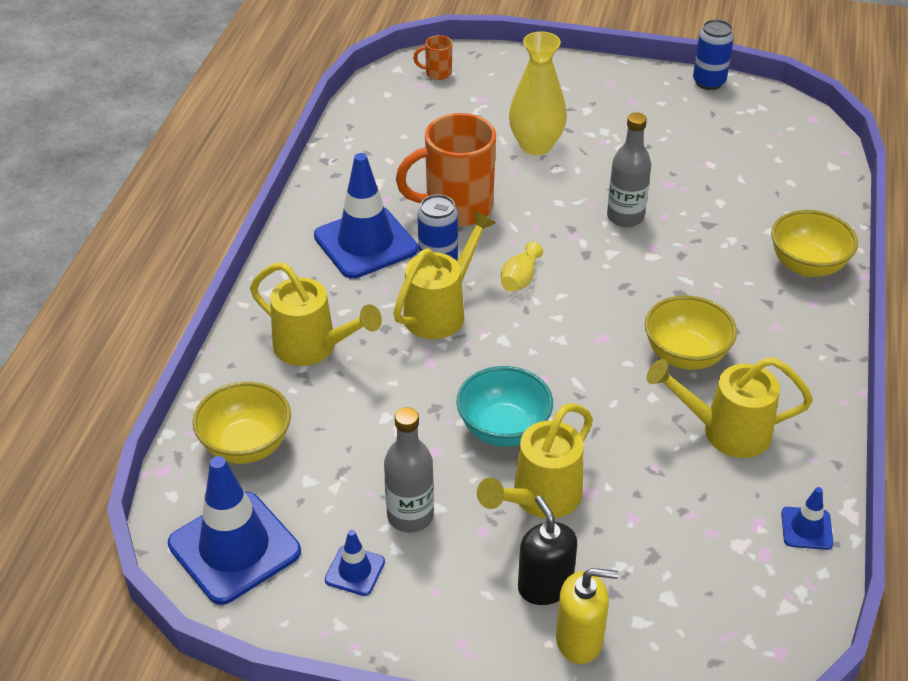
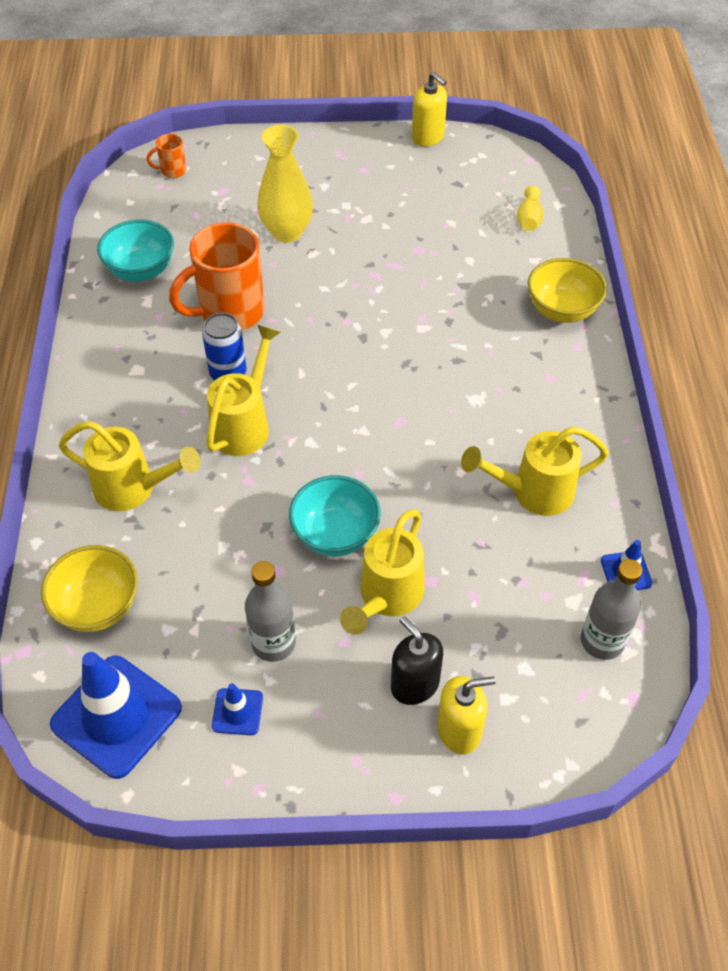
camera: 15 degrees left, 10 degrees up
blue traffic cone [314,153,418,279] -> none
yellow vase [501,241,543,291] -> yellow vase moved to [517,186,544,231]
grey bottle [607,112,651,227] -> grey bottle moved to [581,559,642,660]
yellow bowl [645,295,737,370] -> none
blue can [693,19,734,90] -> yellow soap dispenser [412,72,447,146]
none -> turquoise bowl [97,219,174,282]

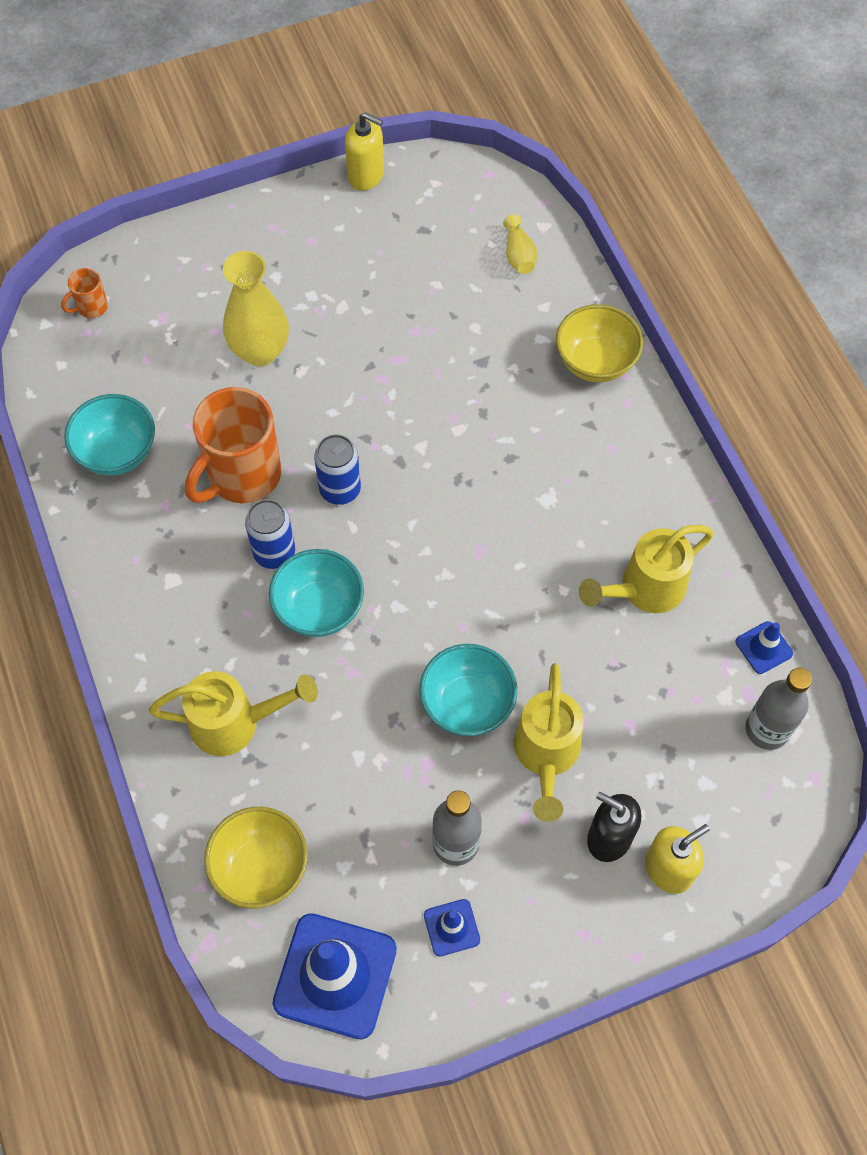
camera: 20 degrees left, 10 degrees up
yellow watering can [206,325,280,456] -> turquoise bowl [269,549,364,637]
none -> blue can [314,434,361,505]

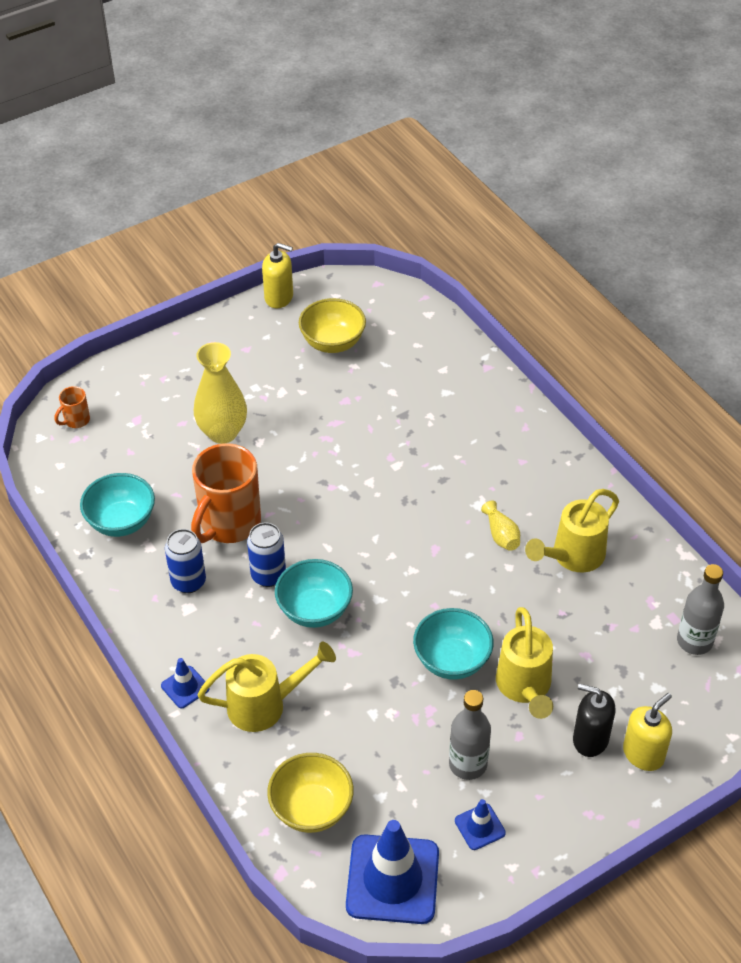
camera: 10 degrees left, 15 degrees down
blue can [314,434,361,505] -> blue can moved to [165,529,206,593]
yellow vase [503,214,538,274] -> yellow vase moved to [481,500,520,551]
yellow bowl [556,304,643,383] -> yellow bowl moved to [299,298,366,353]
blue traffic cone [736,621,793,674] -> blue traffic cone moved to [161,658,210,708]

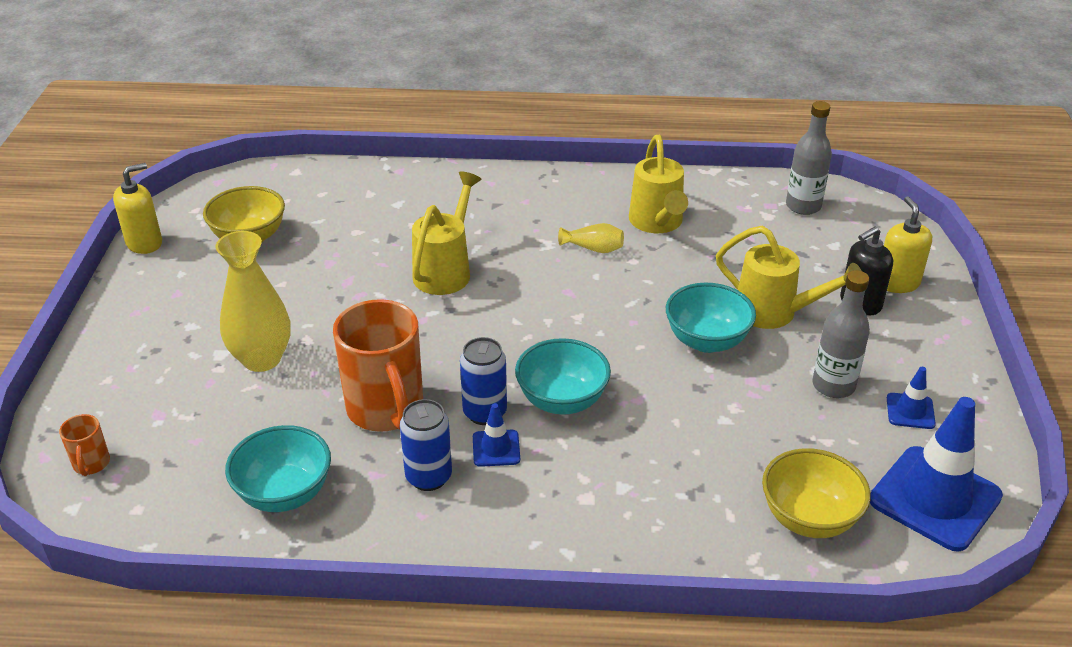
camera: 55 degrees left, 10 degrees down
blue traffic cone [161,658,210,708] -> blue traffic cone moved to [473,403,520,467]
yellow watering can [197,642,336,732] -> yellow watering can moved to [412,171,481,295]

